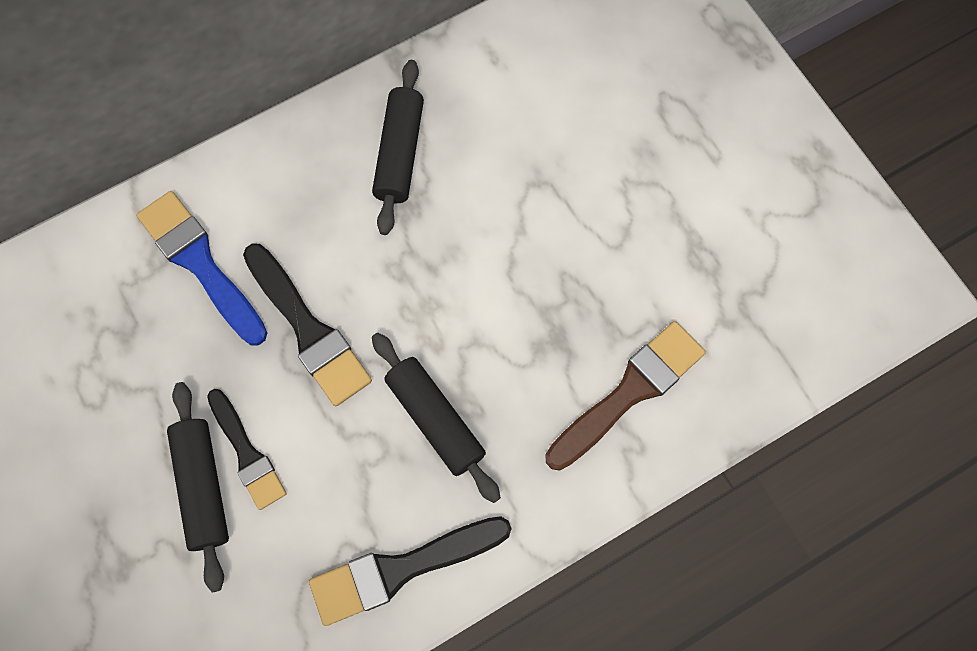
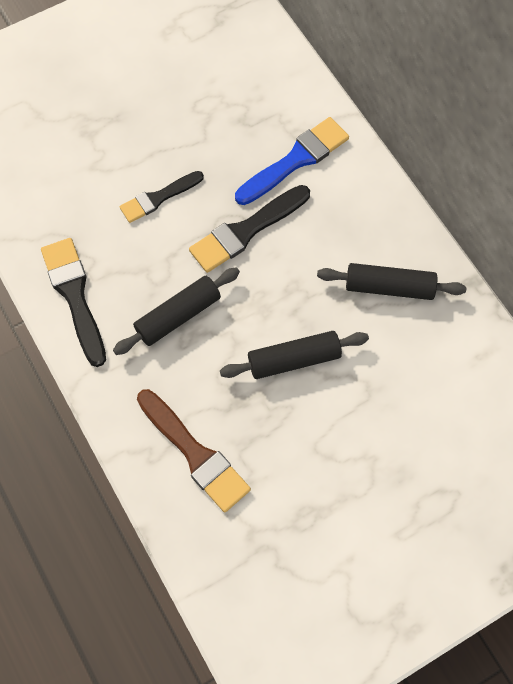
camera: 90 degrees right, 5 degrees down
black rolling pin [167,382,229,592] -> black rolling pin moved to [220,331,369,379]

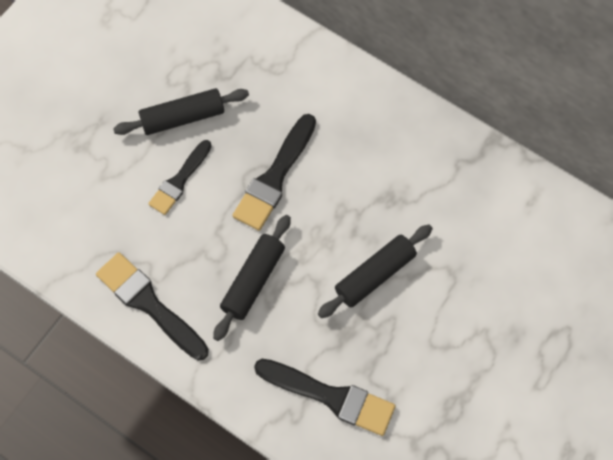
camera: 25 degrees left, 0 degrees up
brown brush [137,389,251,512] -> black brush [254,359,396,436]
blue brush [235,117,349,205] -> none
black rolling pin [317,263,466,300] -> black rolling pin moved to [113,88,249,135]

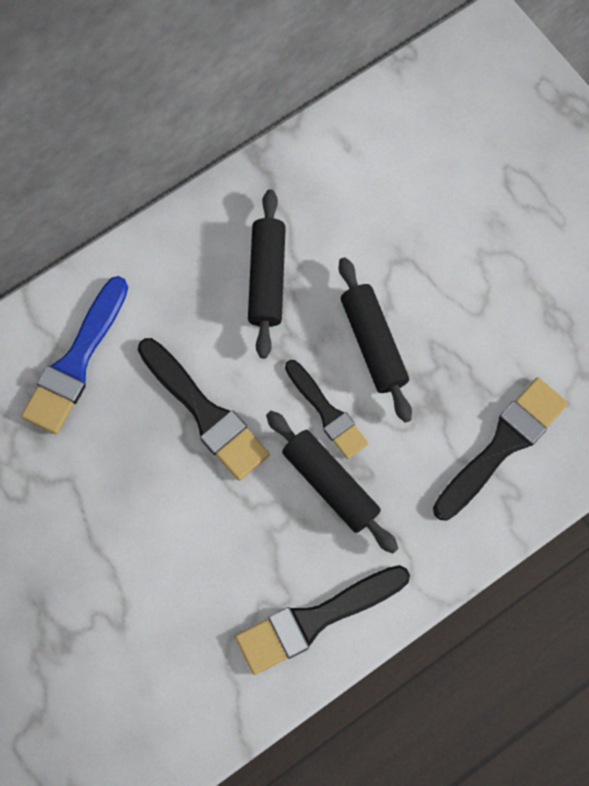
camera: 70 degrees left, 5 degrees up
black rolling pin [113,88,249,135] -> black rolling pin moved to [248,189,286,358]
black brush [148,140,212,215] -> black brush moved to [285,360,368,459]
none -> blue brush [21,276,128,434]

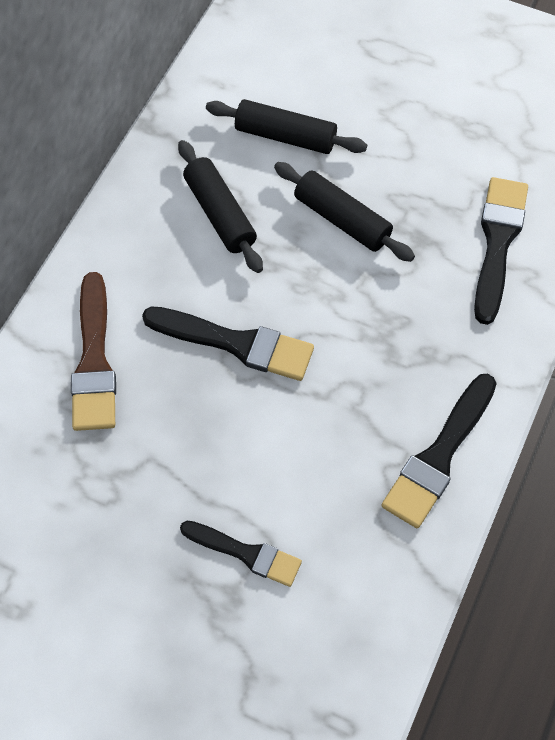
camera: 30 degrees left, 10 degrees down
blue brush [21,276,128,434] -> brown brush [71,272,116,431]
black rolling pin [266,411,398,554] -> black rolling pin moved to [206,99,367,154]
black brush [285,360,368,459] -> black brush moved to [180,521,302,587]

